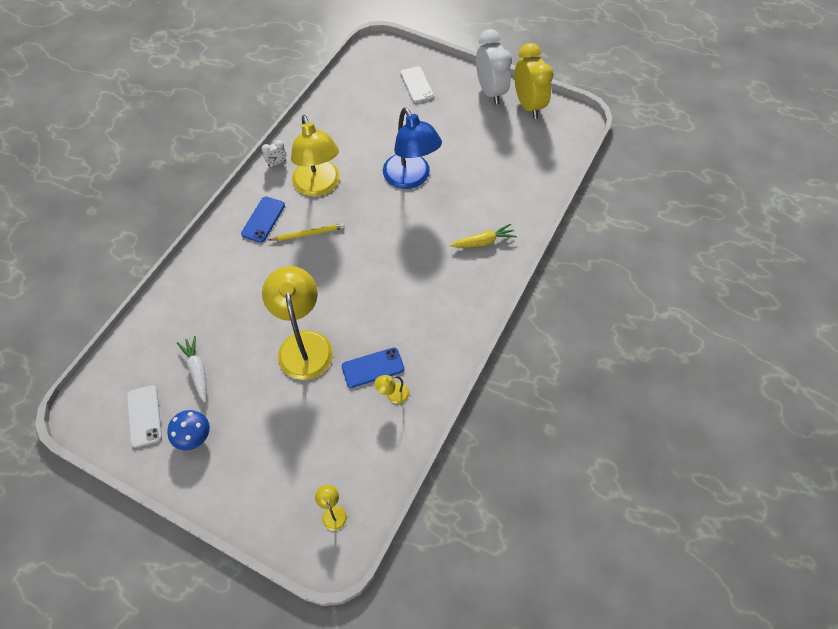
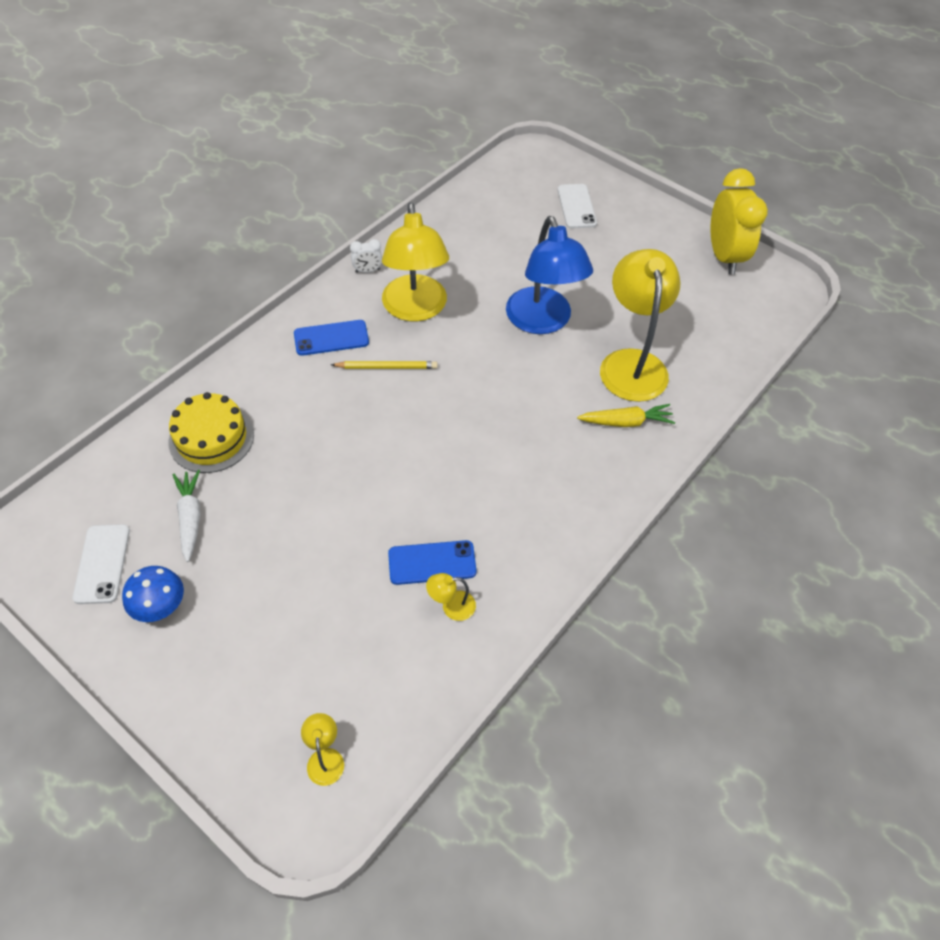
camera: 10 degrees right, 5 degrees down
blue phone [241,196,285,243] -> blue phone turned 45 degrees clockwise [294,320,369,356]
yellow lamp [262,266,333,380] -> yellow lamp moved to [600,249,681,402]
white clock [476,29,512,105] -> none
none -> yellow cake [169,392,254,473]

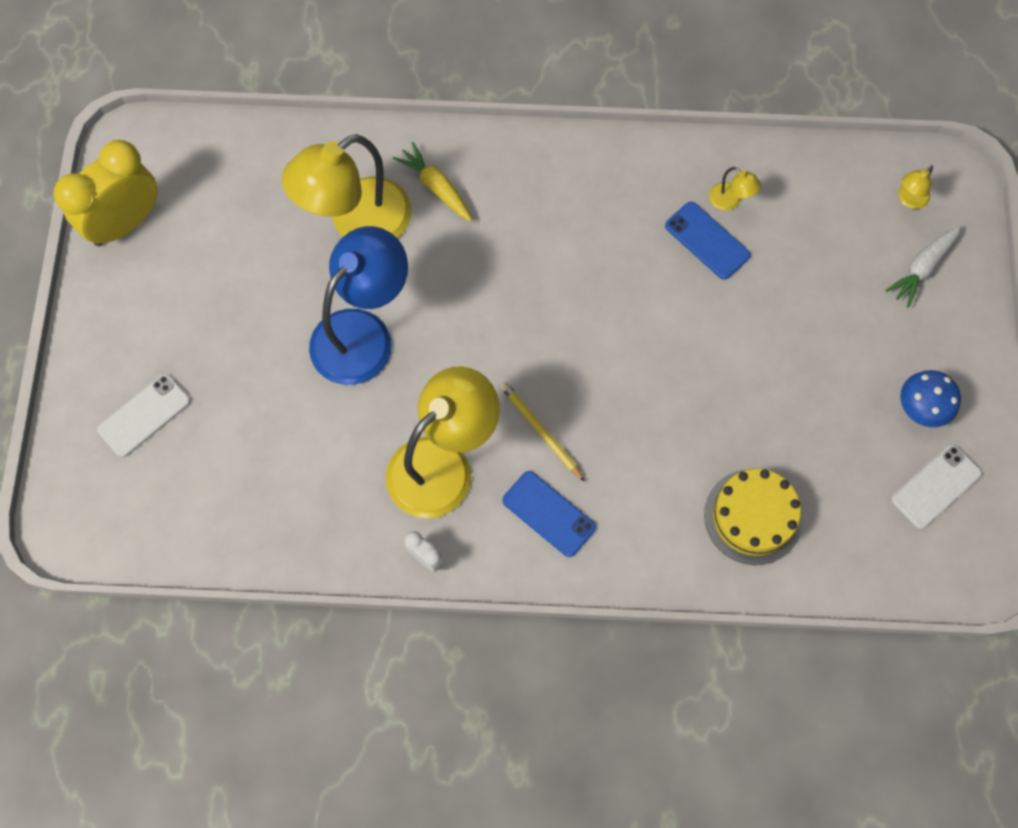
camera: 125 degrees left, 15 degrees up
white carrot [173,470,200,562] -> white carrot moved to [885,225,961,308]

